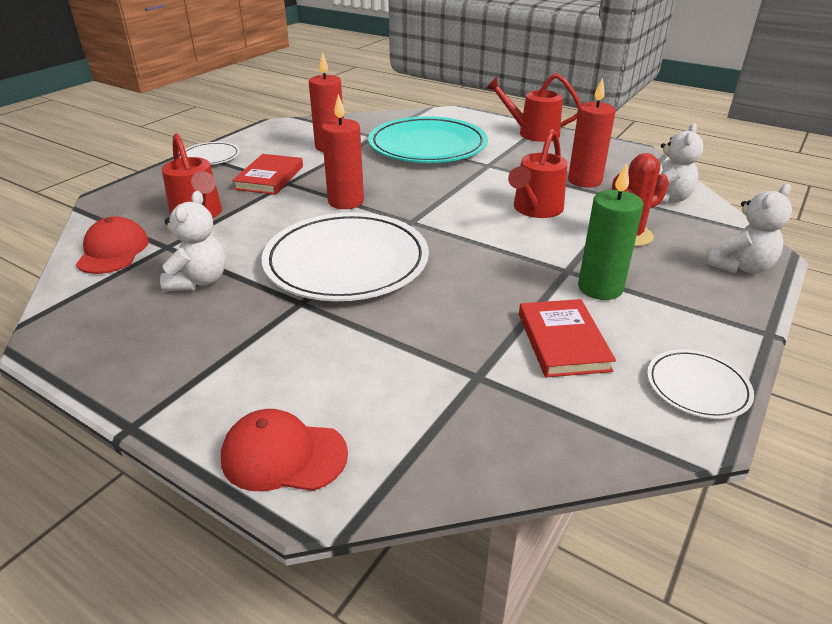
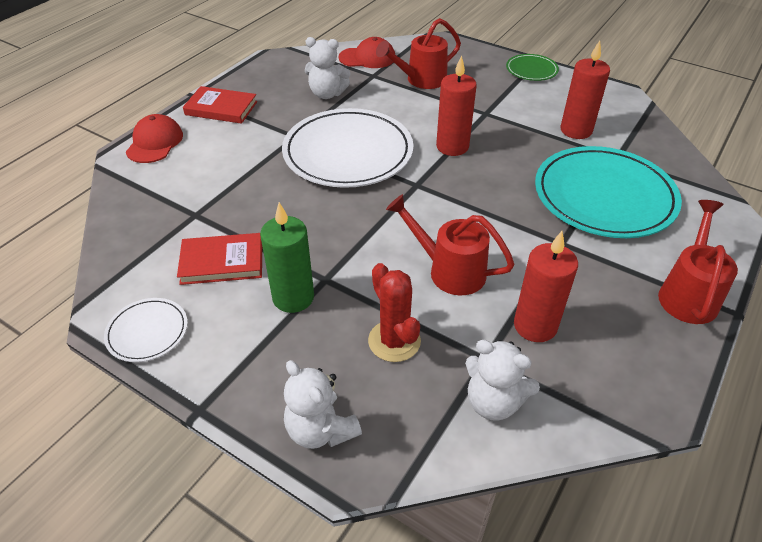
camera: 90 degrees right, 10 degrees up
white plate [180,142,240,165] -> green plate [506,54,559,81]
red book [232,154,303,195] -> red book moved to [183,86,257,124]

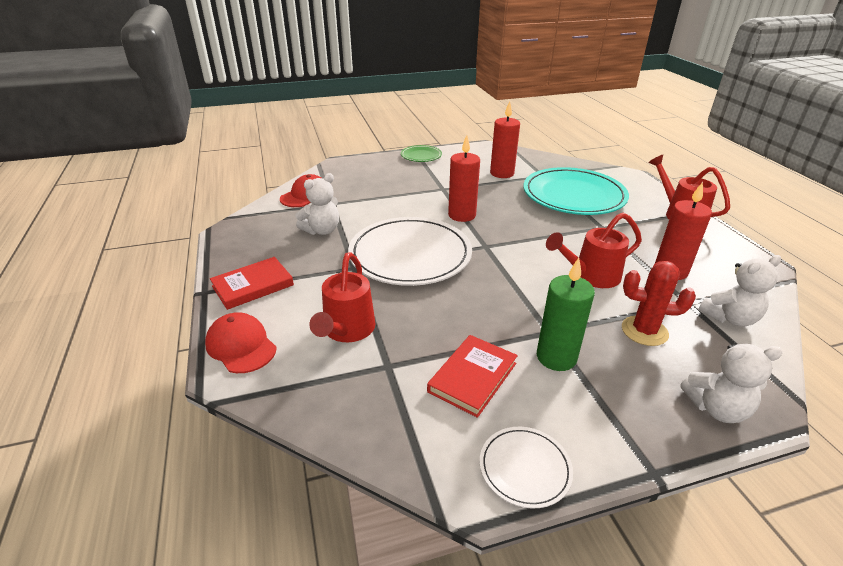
camera: 50 degrees left, 10 degrees down
red watering can [376,18,461,89] -> red watering can moved to [310,252,376,342]

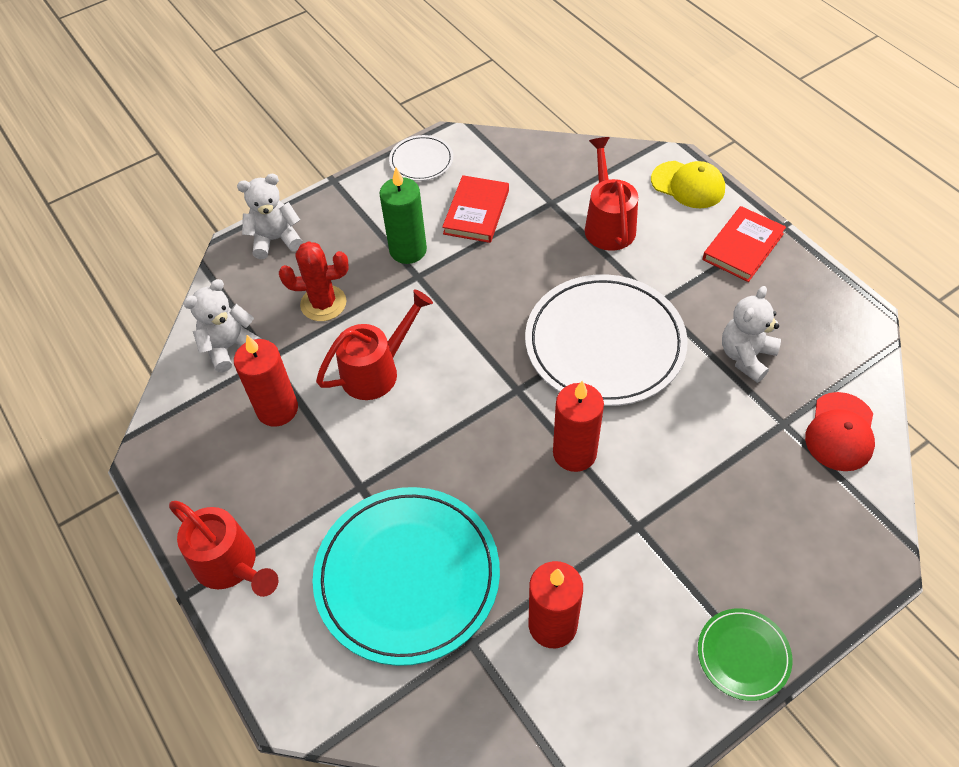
camera: 165 degrees right, 20 degrees up
red cap [205,312,277,373] -> yellow cap [651,161,725,208]

